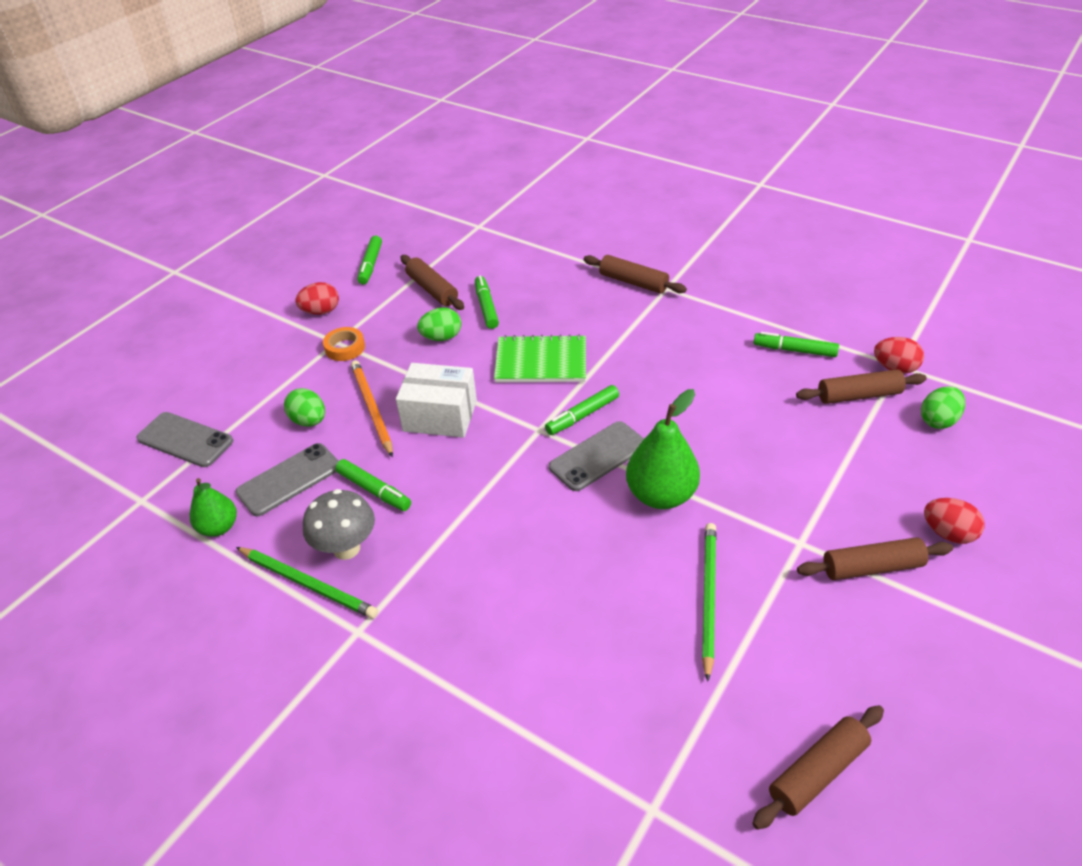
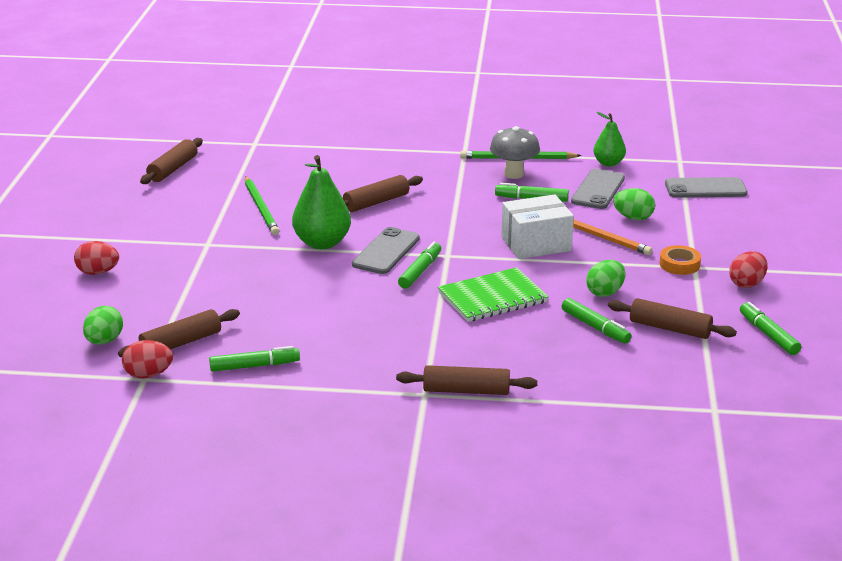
camera: 150 degrees right, 15 degrees down
brown rolling pin [797,537,953,580] -> brown rolling pin moved to [343,175,423,212]

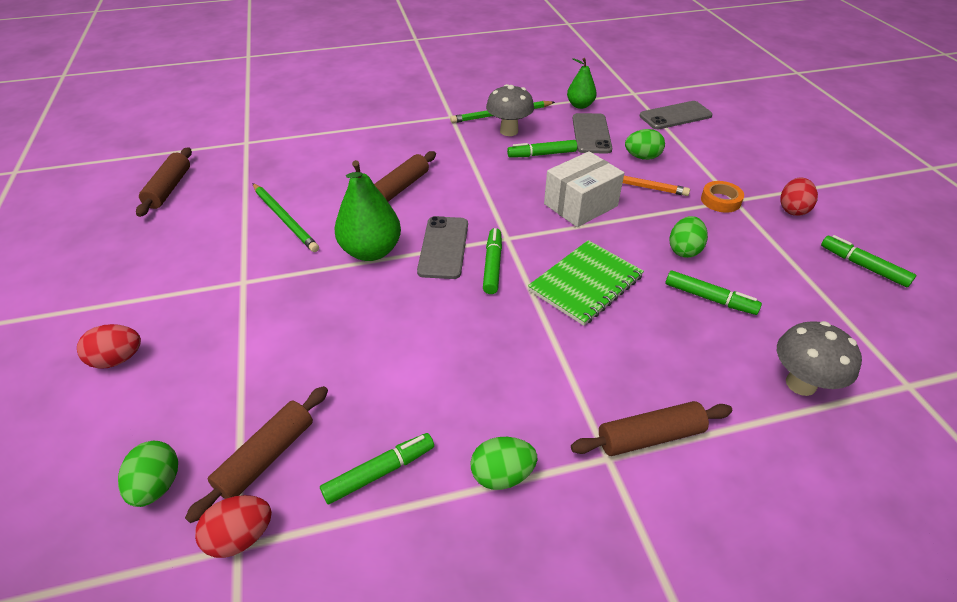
camera: 20 degrees left, 15 degrees up
brown rolling pin [608,298,737,339] -> none
none -> green egg [470,437,538,490]
none -> grey mushroom [777,321,862,396]

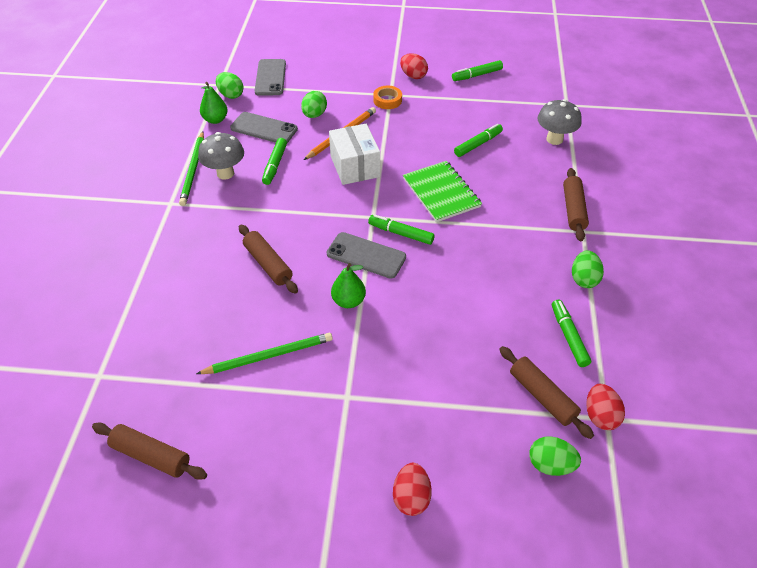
camera: 70 degrees left, 5 degrees up
green pear [335,160,401,261] -> green pear [331,263,366,308], size x0.61
green egg [669,216,708,258] -> green egg moved to [216,72,244,99]

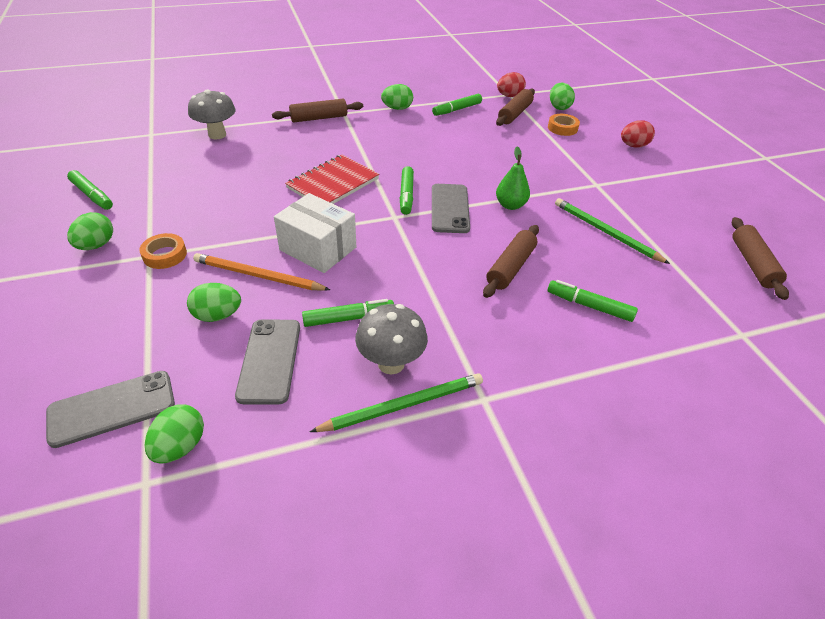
camera: 115 degrees left, 5 degrees down
green pear [200,82,228,124] -> none
white box [329,124,380,185] -> white box turned 75 degrees clockwise [274,193,356,273]
red egg [400,53,428,79] -> green egg [67,212,113,250]
green notebook [403,161,482,222] -> red notebook [285,155,379,204]
green marker [454,124,503,157] -> green marker moved to [548,280,638,322]
none -> orange tape [548,114,580,136]

